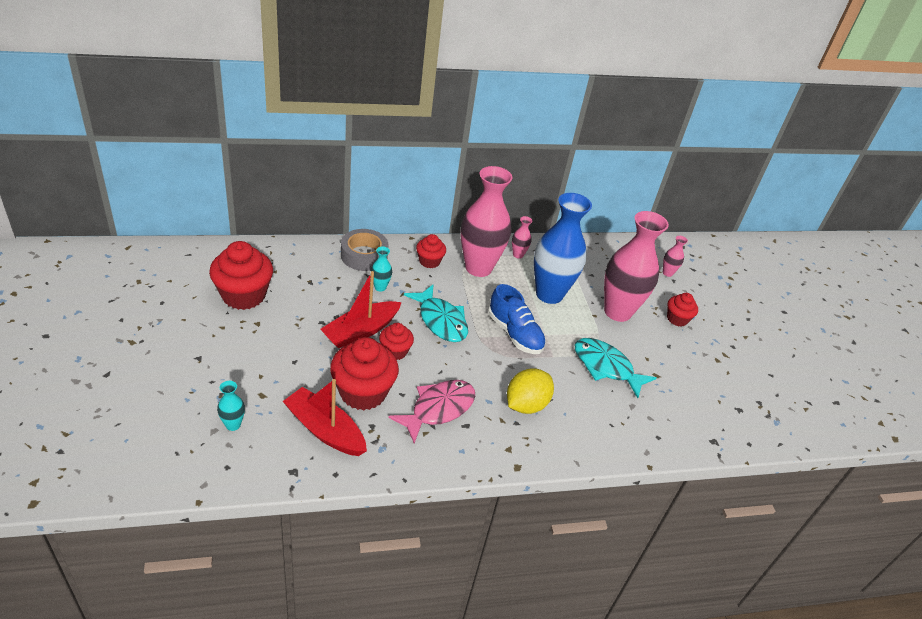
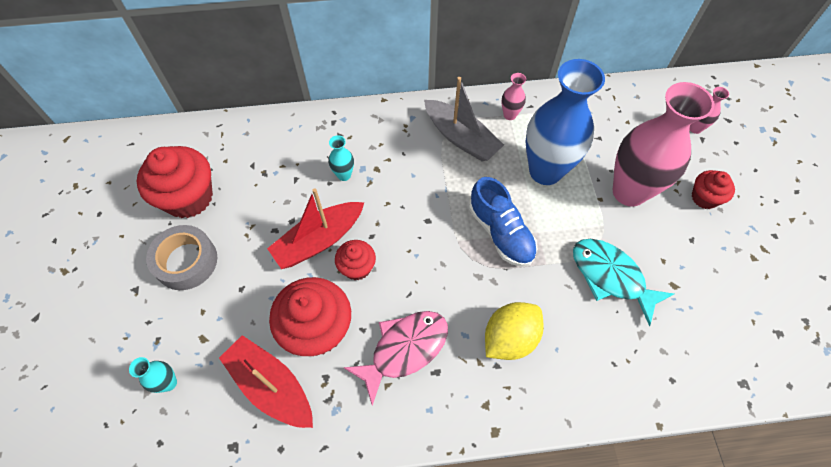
camera: 10 degrees right, 20 degrees up
grey tape [341,229,388,271] -> grey tape moved to [146,225,217,290]
turquoise fish [404,284,468,342] -> none
red cupcake [416,234,446,268] -> none
pink vase [461,166,513,277] -> grey boat [424,77,504,161]

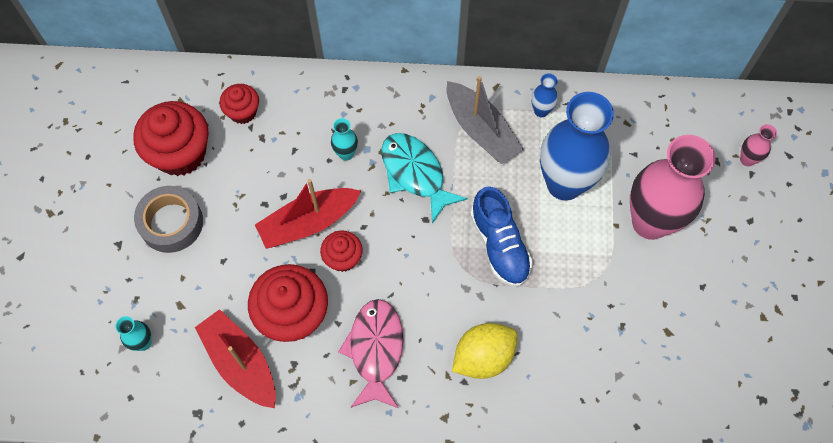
camera: 10 degrees right, 5 degrees up
pink fish [343,311,448,406] -> pink fish turned 60 degrees counterclockwise [338,299,404,408]
pink vase [501,73,526,120] -> blue vase [531,73,558,117]
turquoise fish [573,239,674,326] -> turquoise fish moved to [381,133,467,224]
red cupcake [692,170,735,209] -> red cupcake moved to [219,84,259,124]

